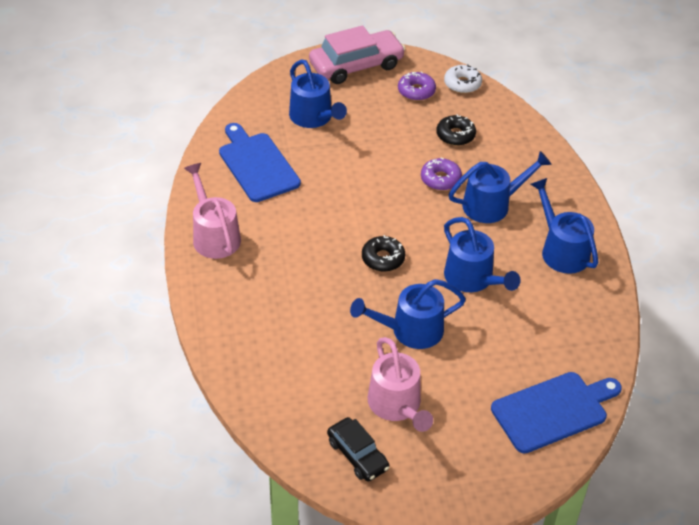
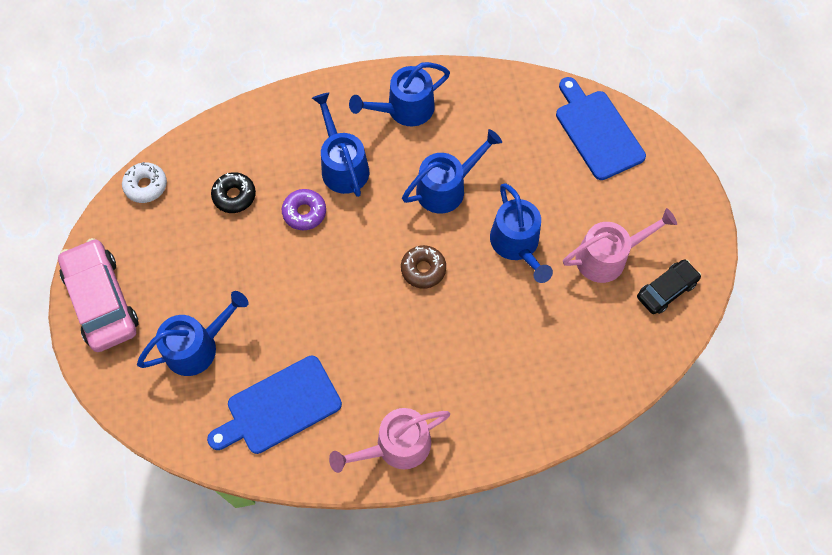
camera: 90 degrees left, 20 degrees up
black donut [362,235,405,272] -> brown donut [401,245,446,289]
purple donut [398,71,436,101] -> none

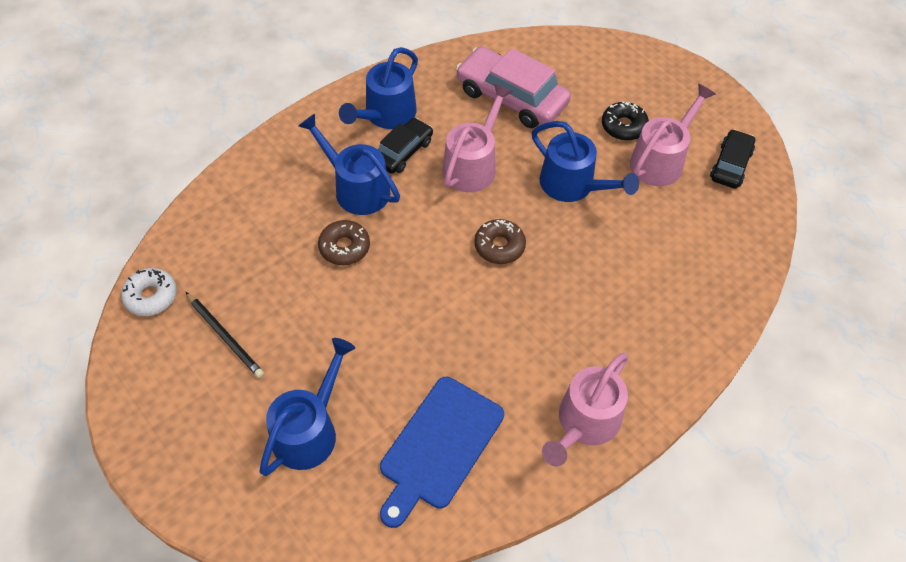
camera: 30 degrees left, 10 degrees down
pink car [58,238,139,352] -> pink car moved to [456,46,571,128]
black donut [211,172,256,213] -> black donut moved to [602,102,649,141]
purple donut [282,189,326,230] -> brown donut [318,220,370,265]
blue watering can [402,129,502,213] -> pink watering can [443,84,513,192]
blue cutting board [556,77,646,180] -> none
none -> black pencil [186,292,264,378]
none -> black car [378,118,433,174]

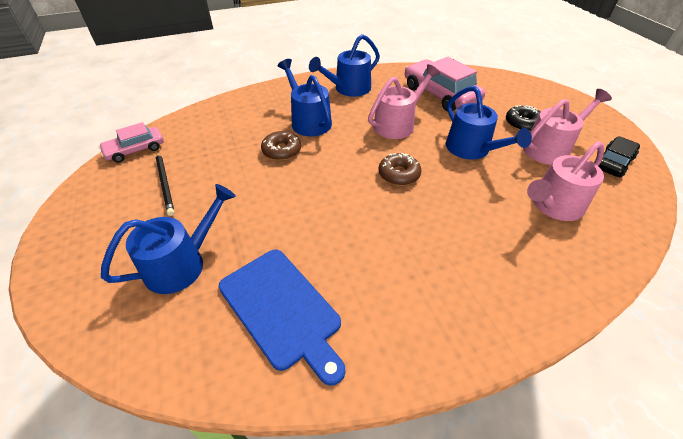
camera: 20 degrees right, 10 degrees down
white donut [121,268,177,316] -> pink car [99,122,164,163]
black car [378,118,433,174] -> none
blue cutting board [380,377,504,528] -> blue cutting board turned 90 degrees counterclockwise [219,249,346,386]
pink watering can [542,353,628,466] -> pink watering can moved to [527,141,604,221]

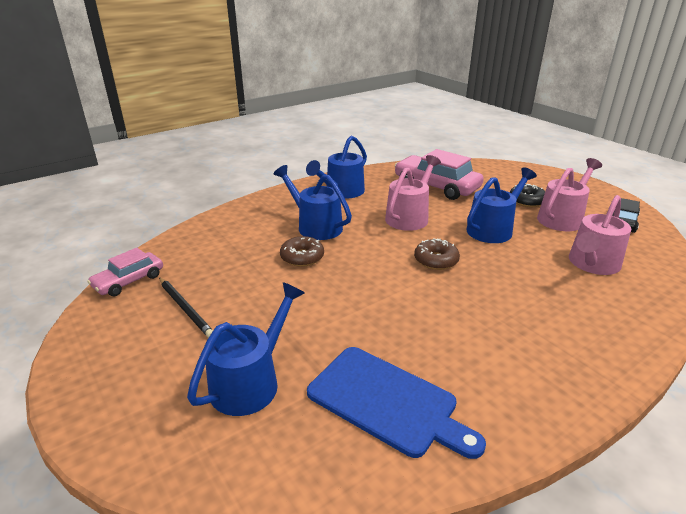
camera: 15 degrees left, 15 degrees down
blue watering can [446,86,532,160] -> blue watering can turned 90 degrees counterclockwise [466,167,537,243]

